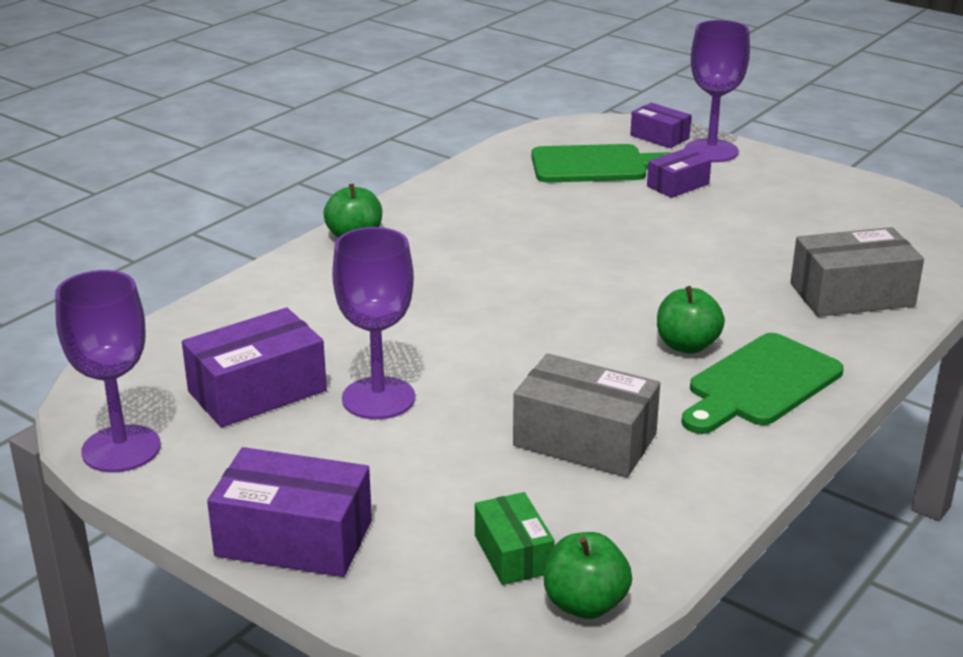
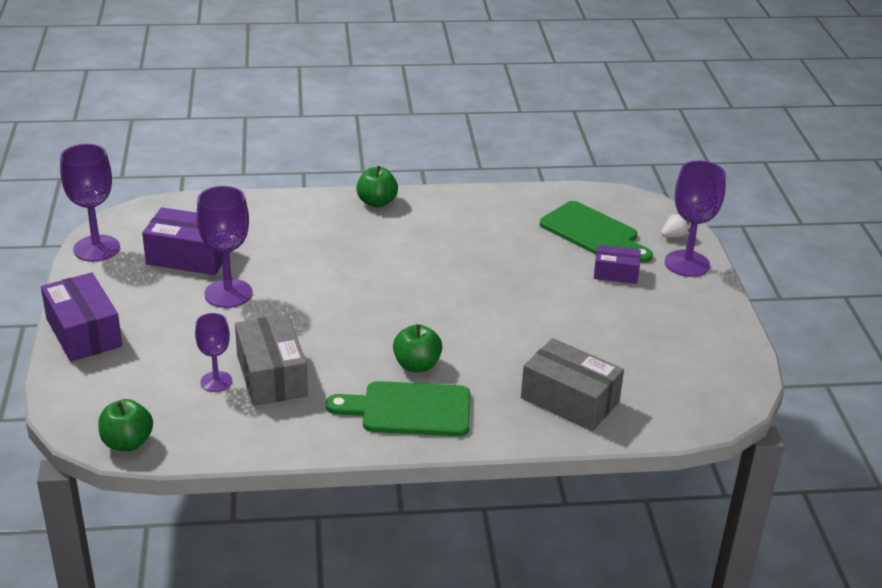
camera: 45 degrees right, 5 degrees up
green box [475,492,554,585] -> none
purple box [630,103,691,148] -> white strawberry [661,213,690,238]
none -> purple goblet [195,313,232,392]

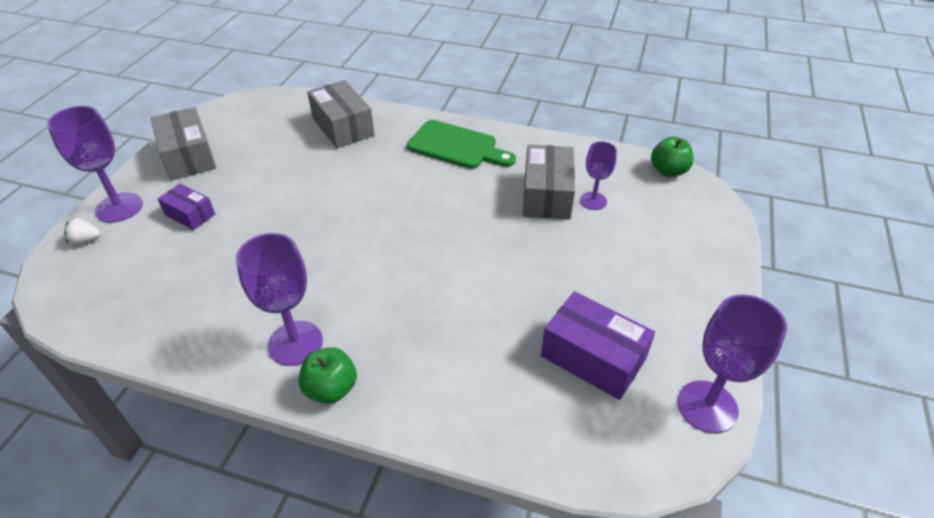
camera: 155 degrees left, 10 degrees up
purple box [41,272,122,362] -> none
purple goblet [196,186,252,308] -> purple goblet moved to [236,233,323,366]
green apple [393,324,442,372] -> none
green cutting board [540,201,653,263] -> none
none -> grey box [151,107,216,180]

